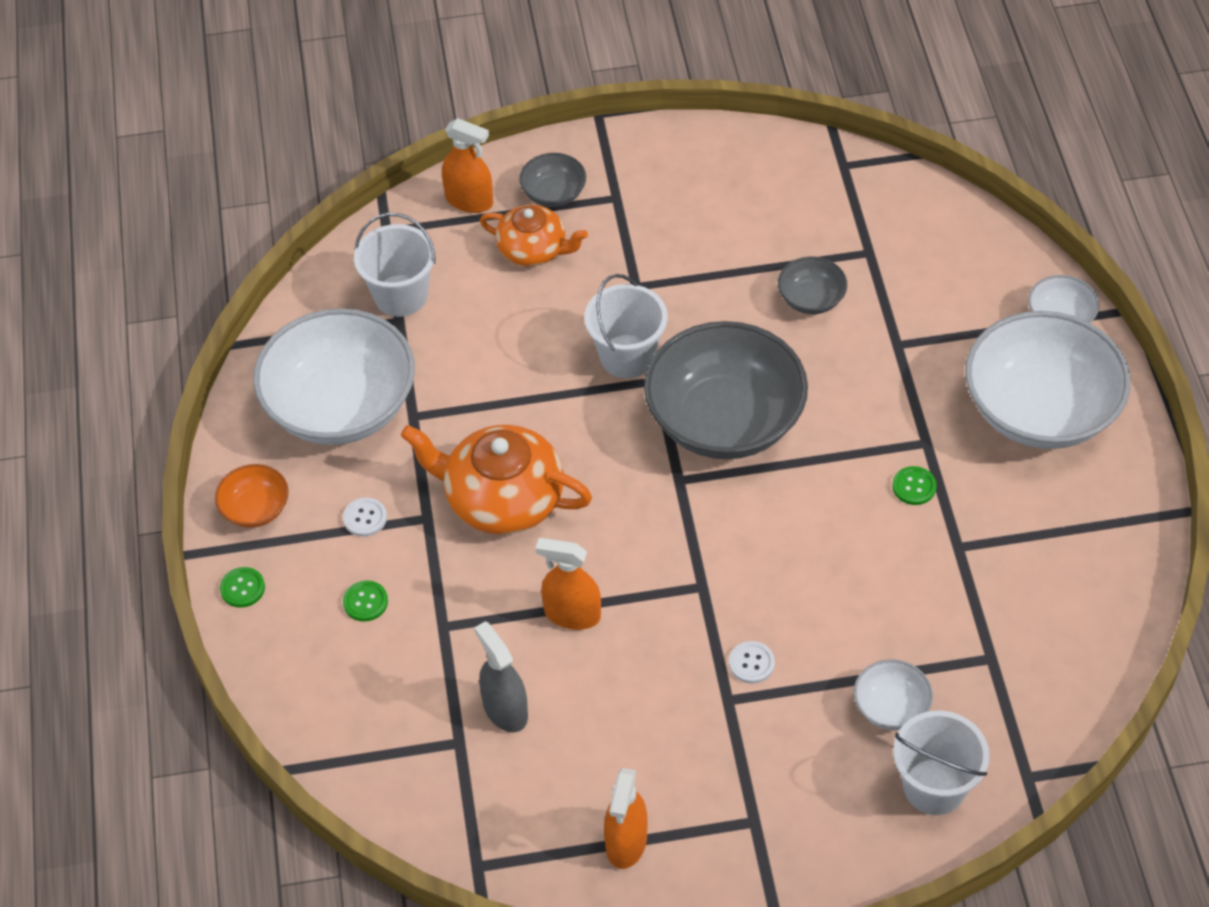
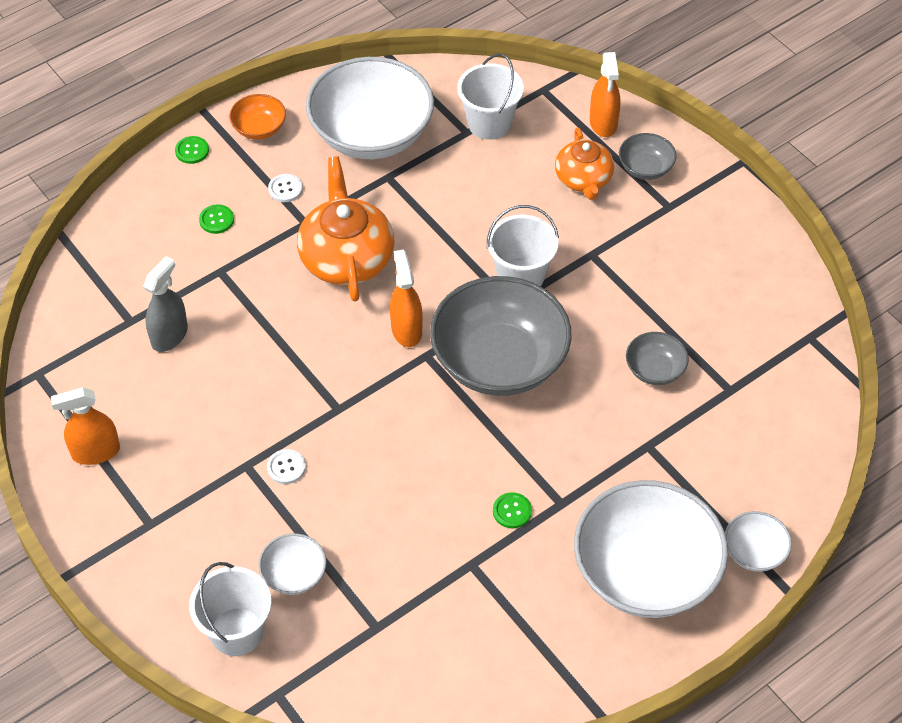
camera: 60 degrees right, 0 degrees up
orange spray bottle [535,538,601,630] -> orange spray bottle moved to [390,250,423,347]

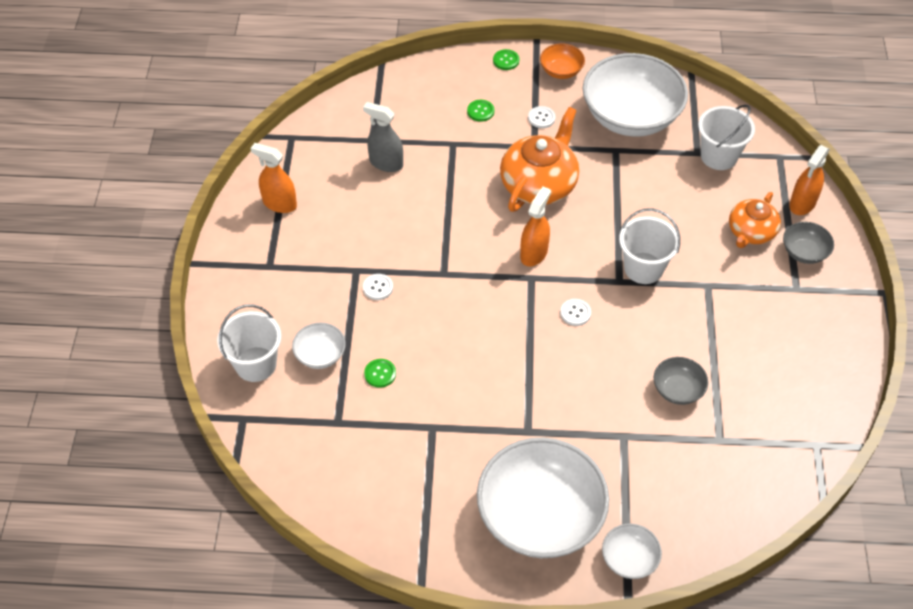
camera: 40 degrees right, 0 degrees up
grey spray bottle [143,256,188,352] -> grey spray bottle turned 135 degrees counterclockwise [363,102,403,172]
grey bowl [430,276,571,396] -> white button [560,299,591,326]
green button [493,492,532,528] -> green button moved to [364,359,396,388]

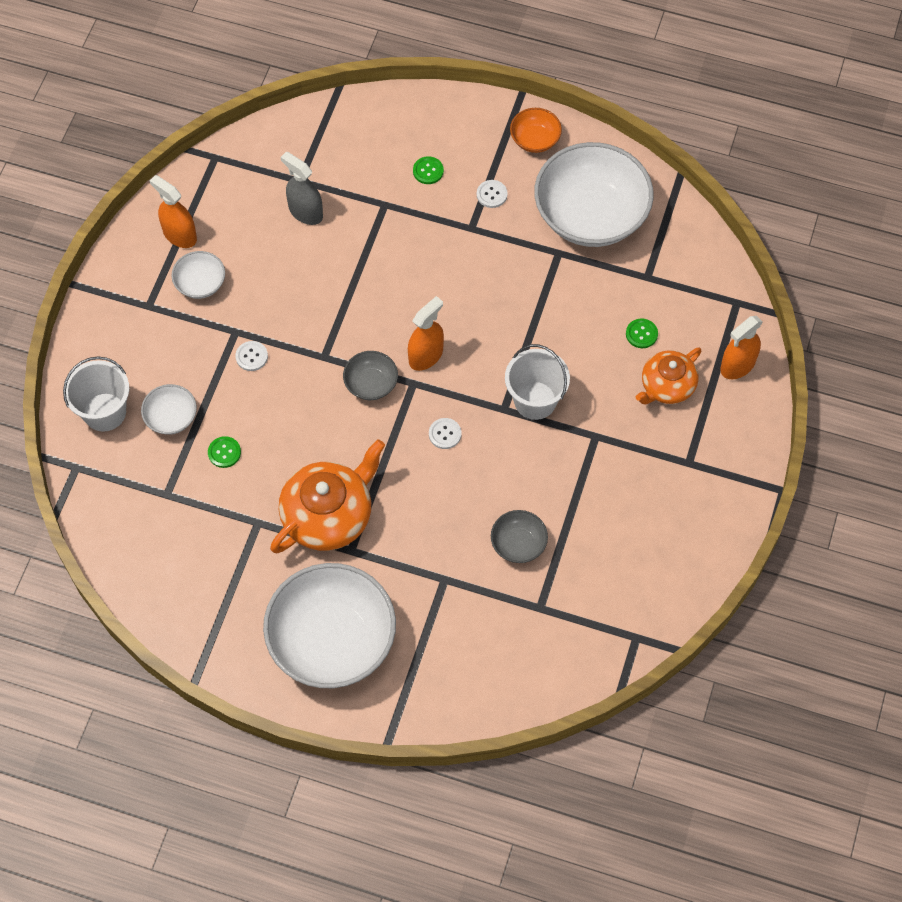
camera: 15 degrees right, 10 degrees up
green button [493,49,519,70] -> green button moved to [626,319,658,348]
orange teapot [500,107,579,212] -> orange teapot moved to [270,439,385,553]
white bowl [602,524,662,579] -> white bowl moved to [172,251,225,299]
white bucket [698,105,755,170] -> none
grey bowl [783,222,834,264] -> grey bowl moved to [343,351,398,400]

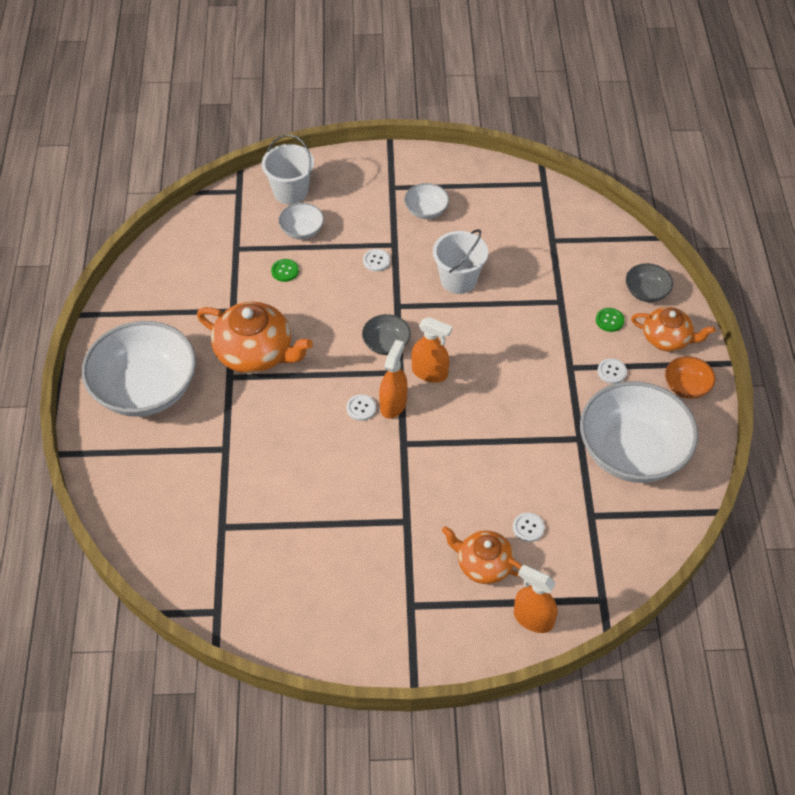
camera: 70 degrees right, 10 degrees down
orange spray bottle [150,175,197,248] -> orange spray bottle moved to [379,340,407,419]
grey spray bottle [281,152,323,225] -> none
grey bowl [491,510,548,563] -> grey bowl moved to [626,263,673,302]
white bucket [505,344,570,420] -> white bucket moved to [433,229,488,294]
green button [626,319,658,348] -> white button [513,513,545,542]
none -> orange teapot [631,307,715,351]

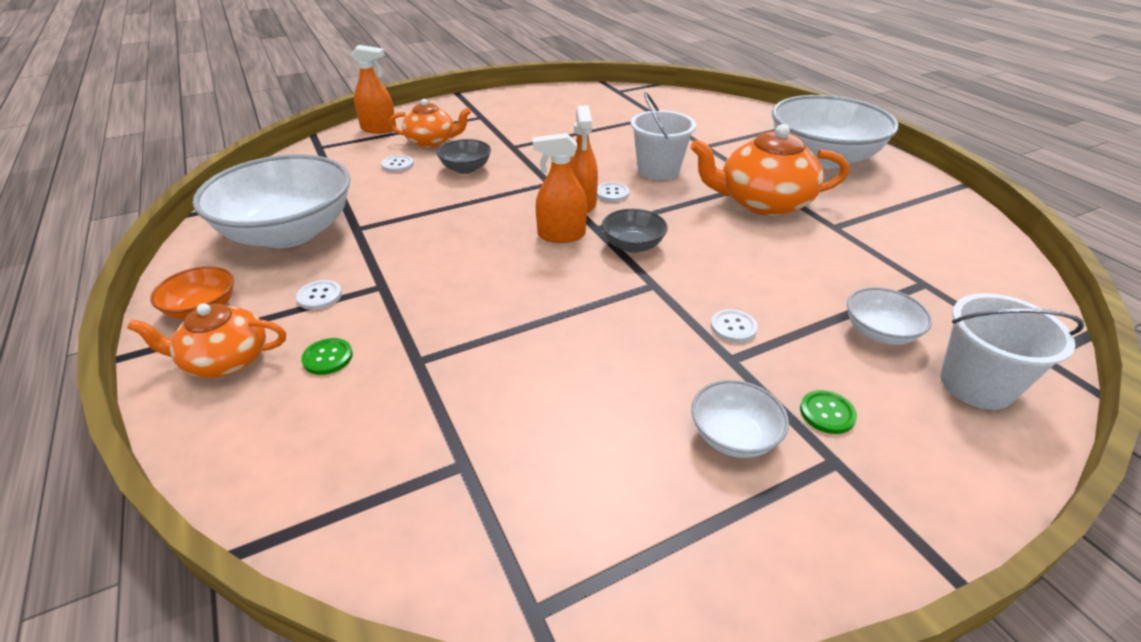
camera: 155 degrees right, 15 degrees down
green button [271,259,299,282] -> green button moved to [800,390,857,434]
white bucket [433,229,488,294] -> white bucket moved to [631,92,696,180]
grey bowl [626,263,673,302] -> grey bowl moved to [437,139,491,174]

